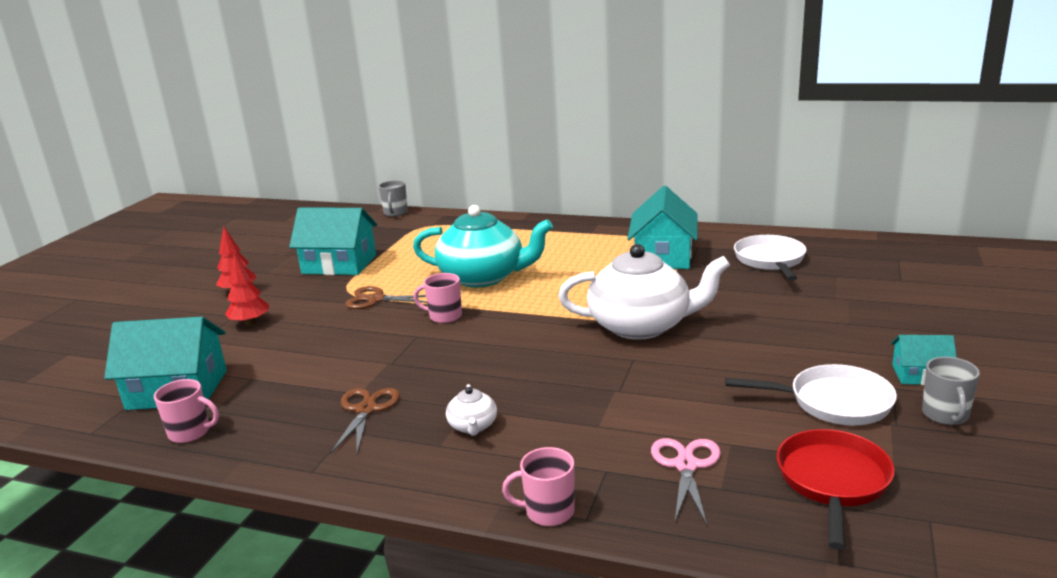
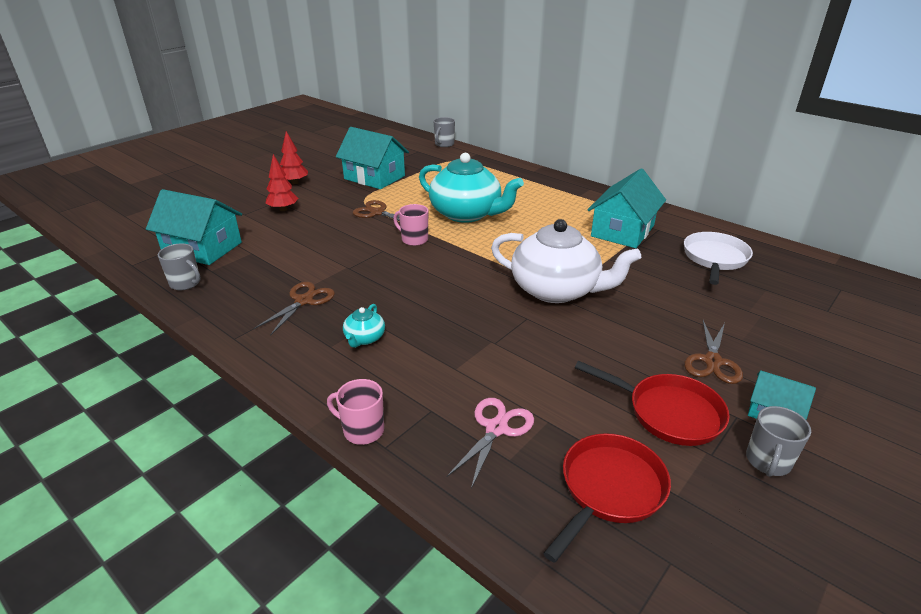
camera: 20 degrees right, 10 degrees up
pink mug [154,379,219,443] -> grey mug [158,244,201,290]
white teapot [446,384,497,436] -> turquoise teapot [343,304,385,348]
white pan [725,364,897,425] -> red pan [575,361,730,446]
none -> brown scissors [684,320,743,384]

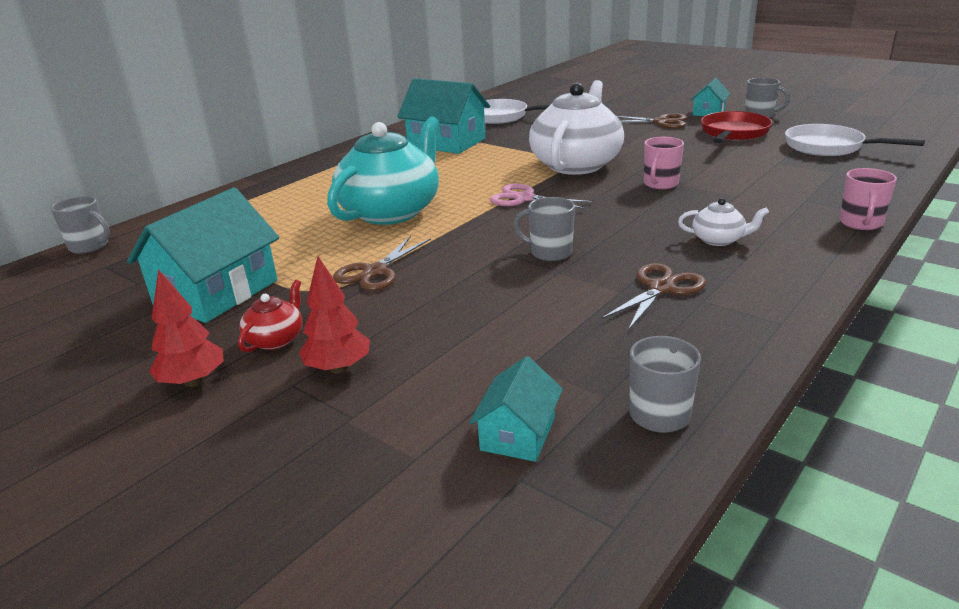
camera: 90 degrees left, 5 degrees down
turquoise house [146,189,242,265] -> turquoise house [469,356,563,462], size x0.52
brown scissors [254,282,335,336] -> brown scissors turned 105 degrees clockwise [601,263,706,330]
turquoise teapot [343,304,385,348] -> white teapot [678,198,769,246]
pink mug [393,204,428,246] -> pink mug moved to [644,137,684,189]
pink scissors [446,398,534,489] -> pink scissors moved to [490,184,594,209]
red pan [543,433,671,563] -> white pan [785,124,925,156]
none -> red teapot [238,280,303,353]
none -> grey mug [513,197,575,261]

